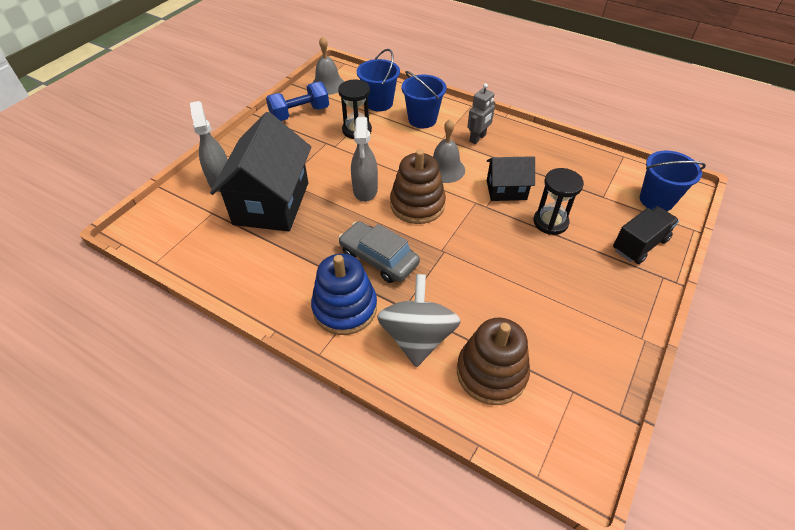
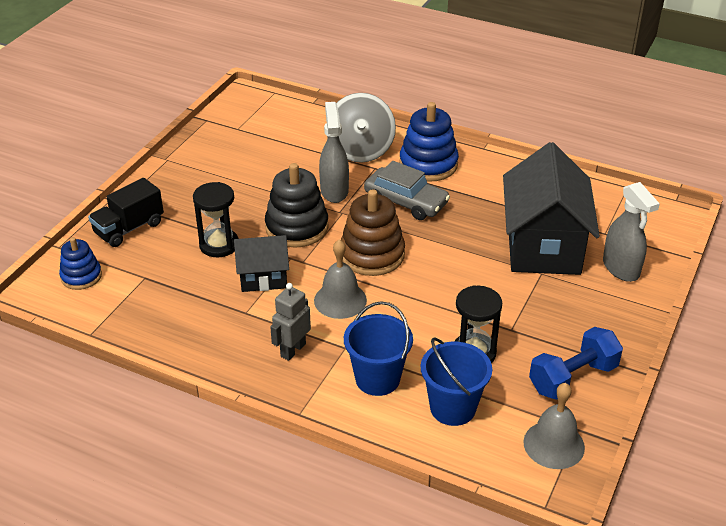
camera: 175 degrees right, 10 degrees down
grey spray bottle [351,117,378,202] -> grey spray bottle moved to [319,102,349,203]
brown stacking toy [457,317,530,405] -> none
blue bucket [640,150,706,211] -> blue stacking toy [59,237,102,290]
none -> black stacking toy [265,163,329,248]

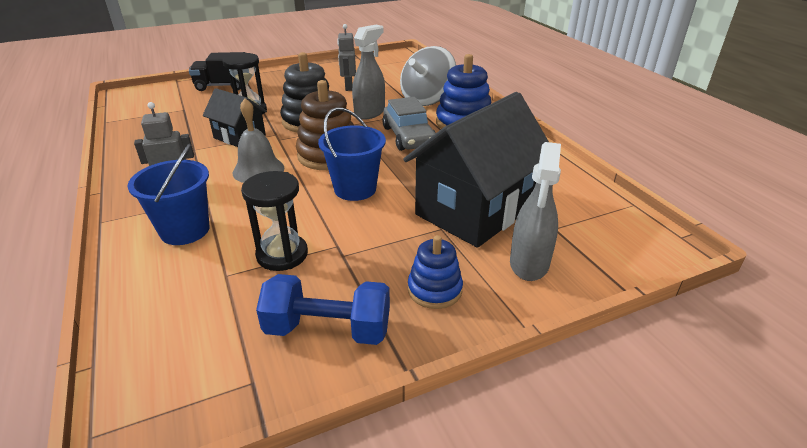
camera: 40 degrees right, 5 degrees down
blue stacking toy [59,237,102,290] -> blue stacking toy moved to [408,235,463,309]
blue bucket [421,337,492,426] -> blue bucket moved to [318,107,386,201]
grey bell [523,383,585,469] -> none
none -> grey robot [337,24,356,91]

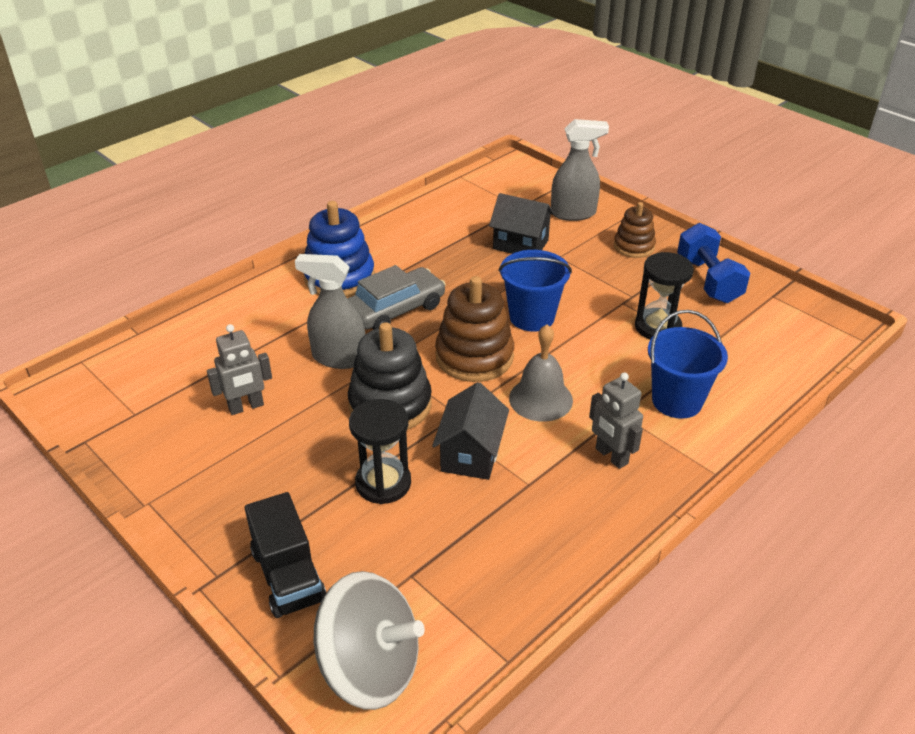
camera: 110 degrees left, 5 degrees up
grey spinning top [400,46,456,106] -> grey spinning top moved to [314,571,425,710]
black house [403,92,549,248] -> black house [489,193,555,254], size x0.53
blue stacking toy [408,235,463,309] -> brown stacking toy [614,202,656,258]

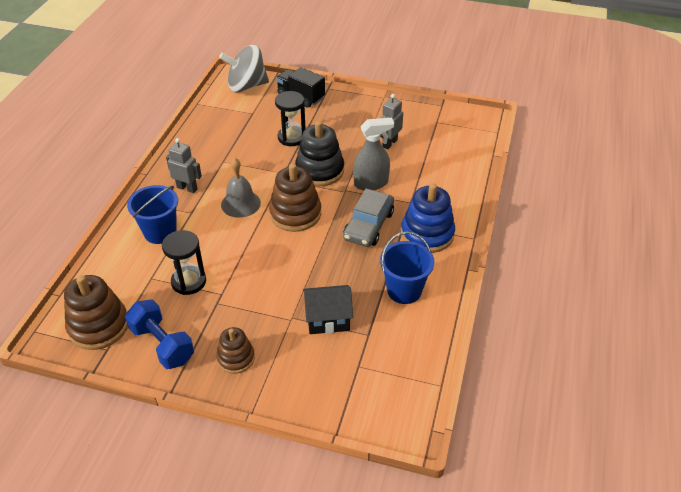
camera: 150 degrees right, 5 degrees up
black house [432,382,509,480] -> none
blue bucket [498,250,572,332] -> blue bucket moved to [380,231,435,304]
grey spray bottle [551,119,609,221] -> none
none -> brown stacking toy [64,275,128,350]

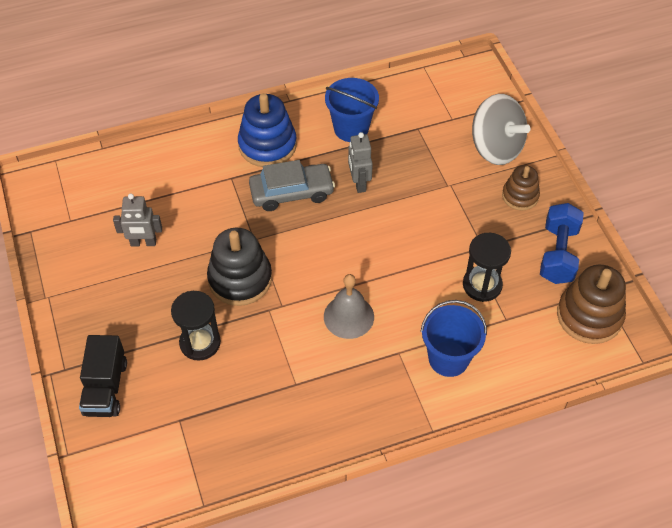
camera: 125 degrees left, 10 degrees up
grey robot [166,138,202,193] -> grey robot moved to [348,132,373,193]
grey spinning top [219,45,269,93] -> grey spinning top moved to [472,94,530,165]
brown stacking toy [269,163,321,232] -> none
black house [303,285,353,334] -> none
grey spray bottle [353,118,394,190] -> none

